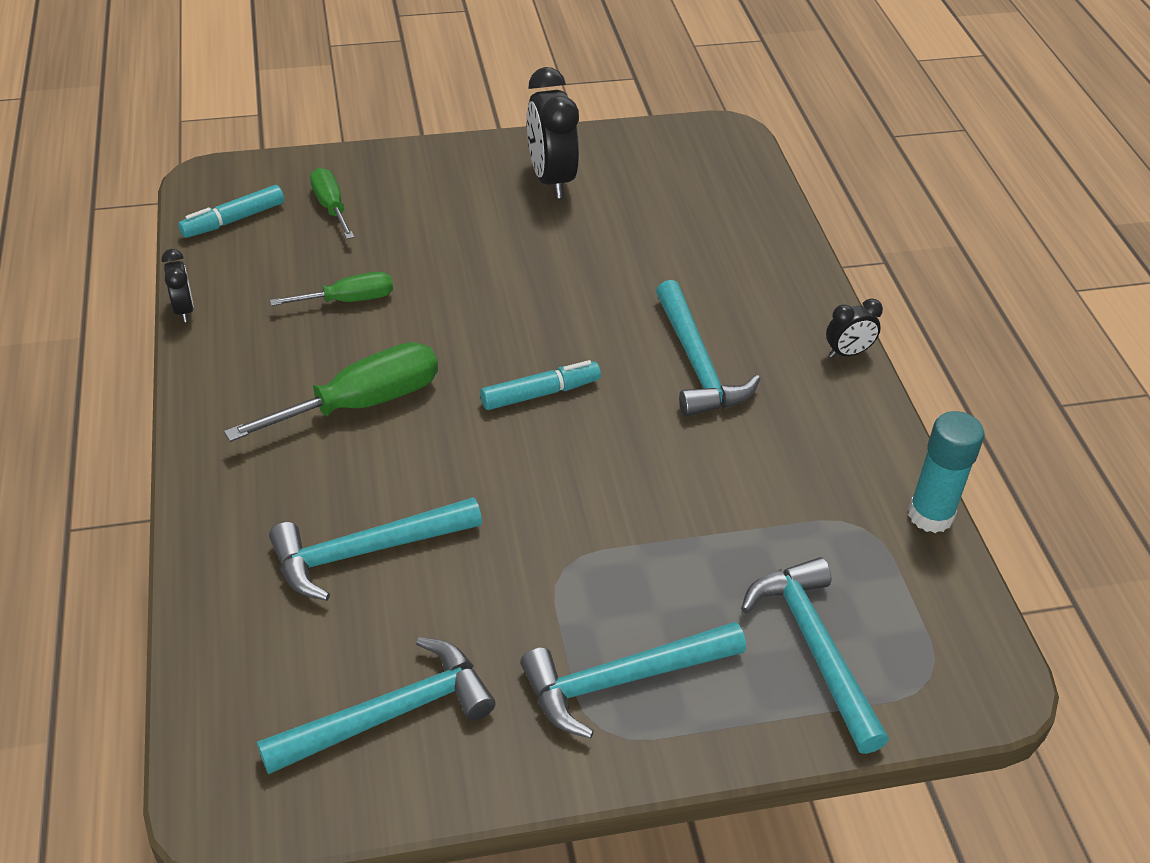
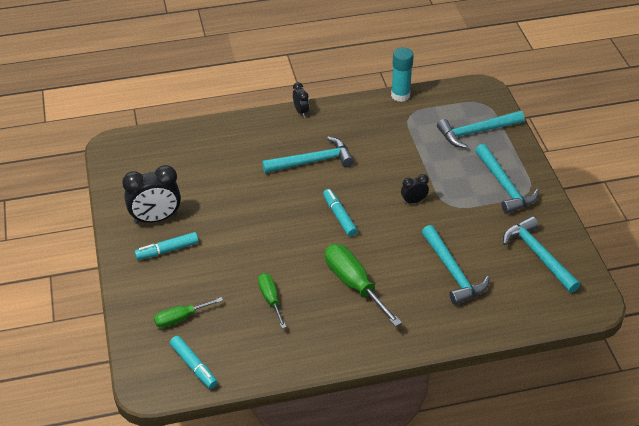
camera: 90 degrees left, 0 degrees up
black clock [161,249,194,322] -> black clock moved to [401,174,429,204]
none -> turquoise marker [135,232,199,260]

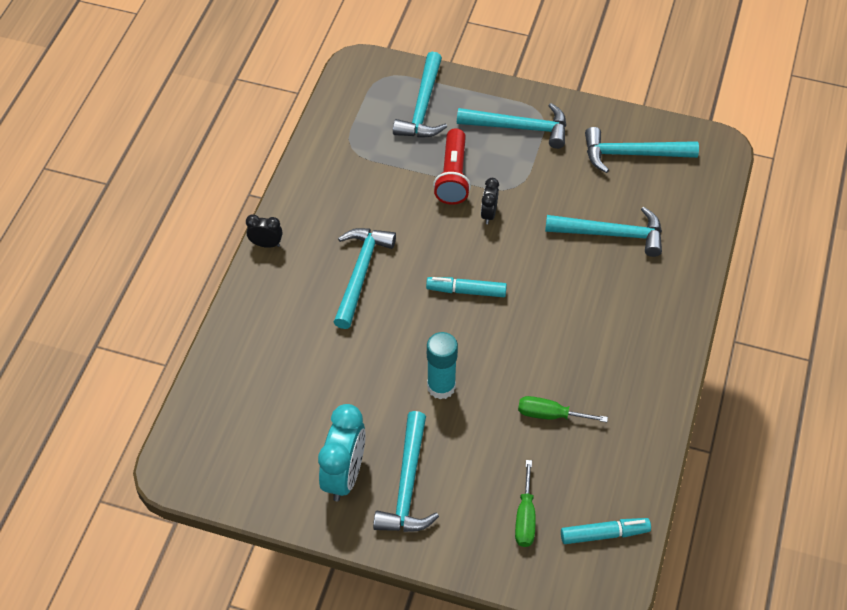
camera: 60 degrees left, 10 degrees up
black clock [122,165,181,224] -> turquoise clock [318,404,366,501]
turquoise marker [135,232,199,260] -> turquoise hammer [373,411,439,532]
green screwdriver [325,244,402,327] -> none
turquoise glue stick [391,47,414,102] -> turquoise glue stick moved to [427,332,458,399]
none -> red flashlight [433,128,471,205]

